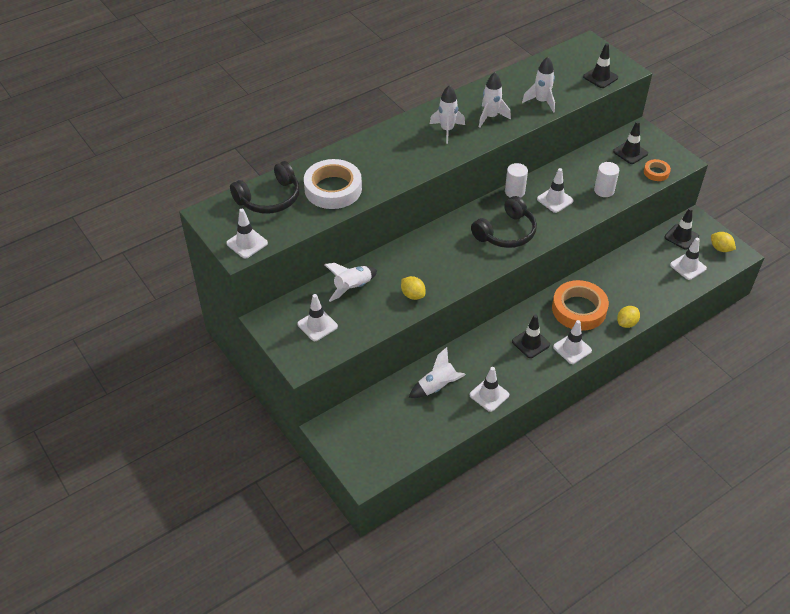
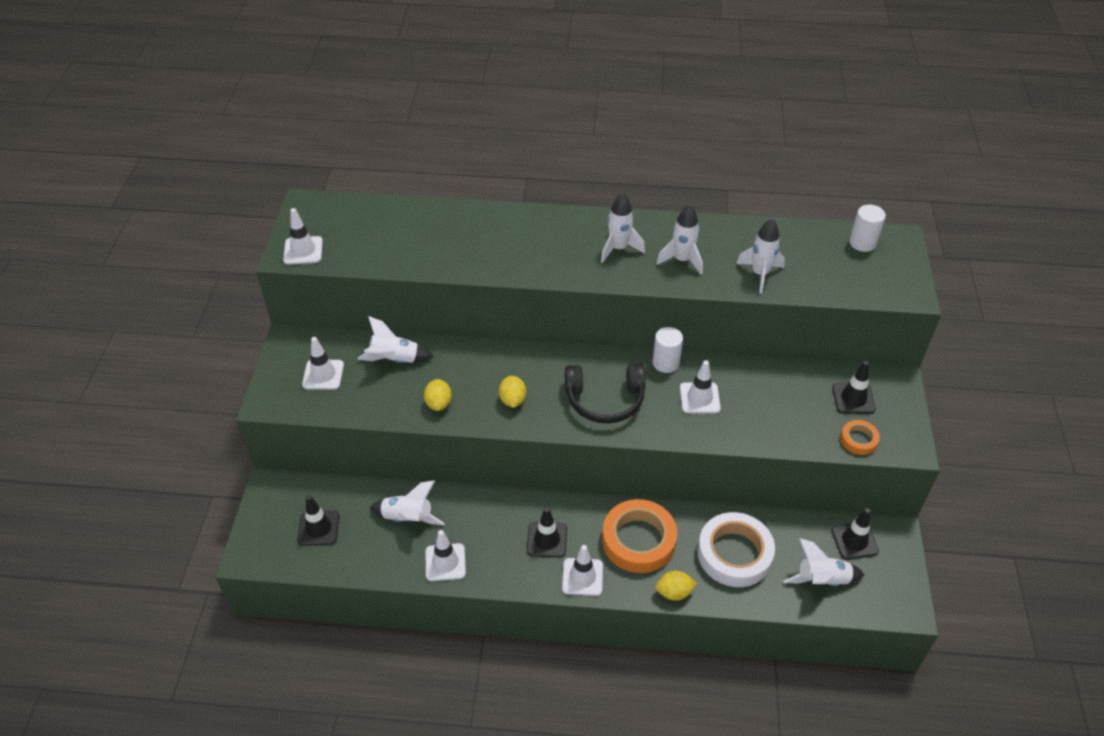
camera: 40 degrees right, 0 degrees up
black headphones [230,161,300,214] -> none
white tape [304,159,362,209] -> white tape moved to [697,512,775,587]
black traffic cone [583,43,618,88] -> black traffic cone moved to [298,495,339,546]
white cylinder [594,162,619,197] -> white cylinder moved to [849,205,886,252]
white traffic cone [670,238,707,280] -> white rocket [784,538,864,586]
yellow lemon [711,232,736,252] -> yellow lemon moved to [499,376,526,408]

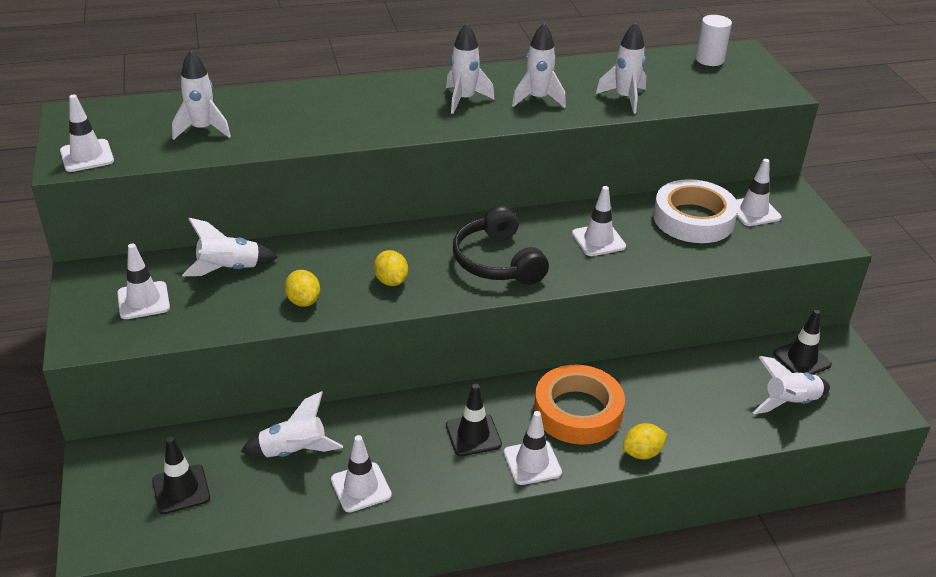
camera: 20 degrees left, 10 degrees down
black headphones [565,363,646,424] -> black headphones turned 90 degrees clockwise [453,205,549,285]
white cylinder [653,327,683,373] -> none
white tape [697,512,775,587] -> white tape moved to [653,179,739,243]
black traffic cone [832,361,876,414] -> white traffic cone [736,159,781,226]
orange tape [840,420,880,455] -> none
none -> white rocket [172,50,231,140]

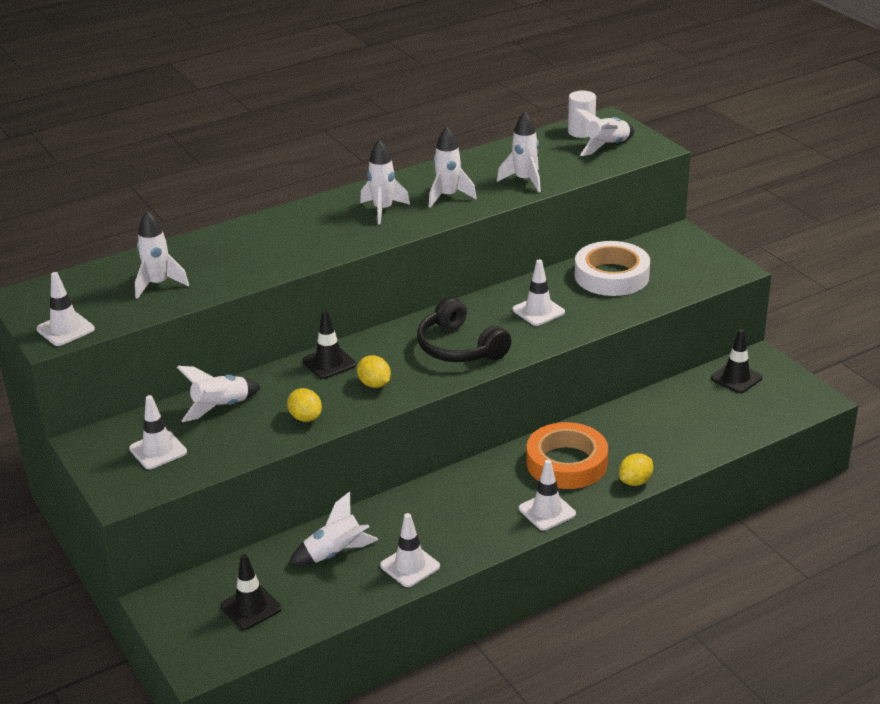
camera: 15 degrees left, 5 degrees down
black traffic cone [446,384,502,456] -> black traffic cone moved to [303,310,356,379]
white traffic cone [736,159,781,226] -> none
white rocket [753,356,830,414] -> white rocket moved to [574,108,634,156]

